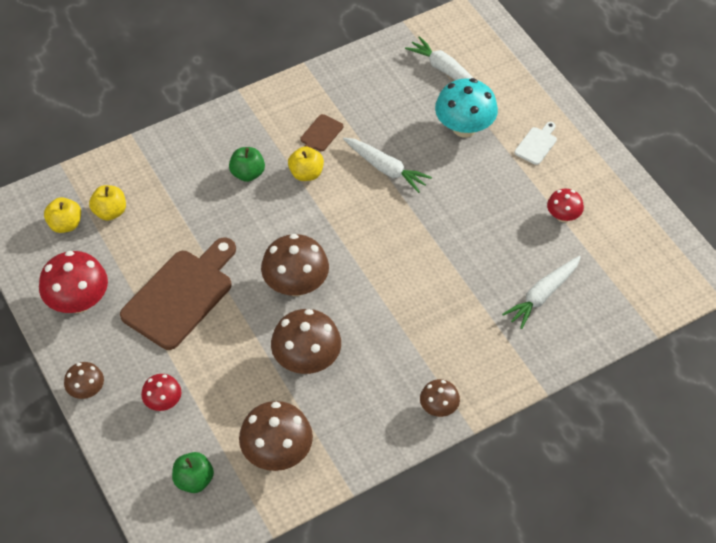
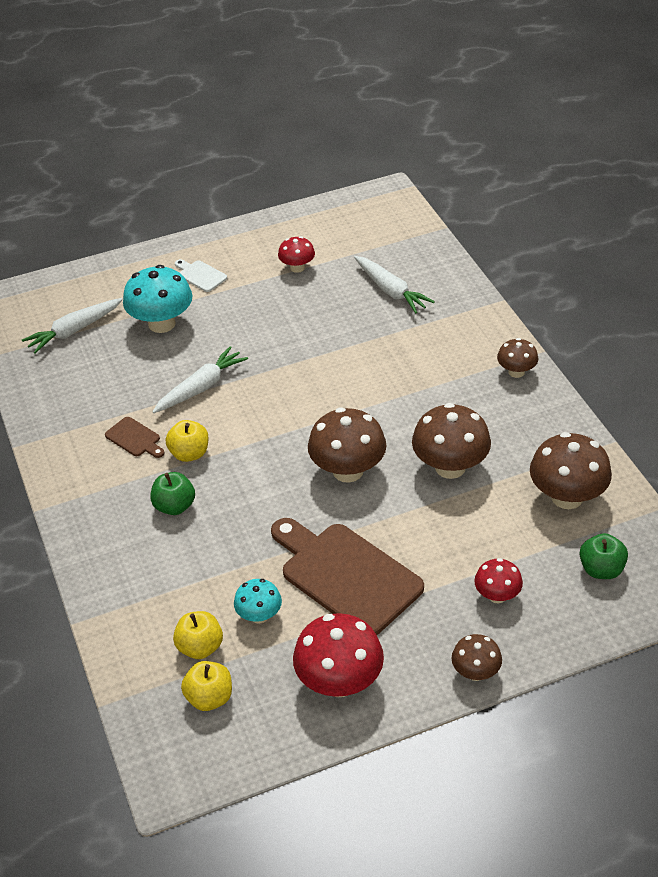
camera: 80 degrees left, 10 degrees down
none -> turquoise mushroom [234,579,282,623]

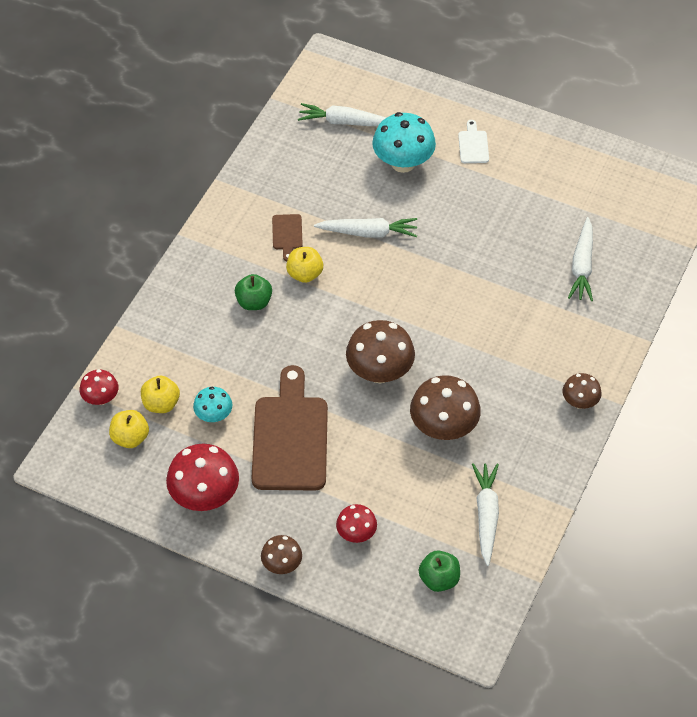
camera: 45 degrees right, 10 degrees up
red mushroom [278,236,315,273] -> red mushroom moved to [80,369,118,405]
brown mushroom [530,432,612,509] -> white carrot [472,463,499,566]

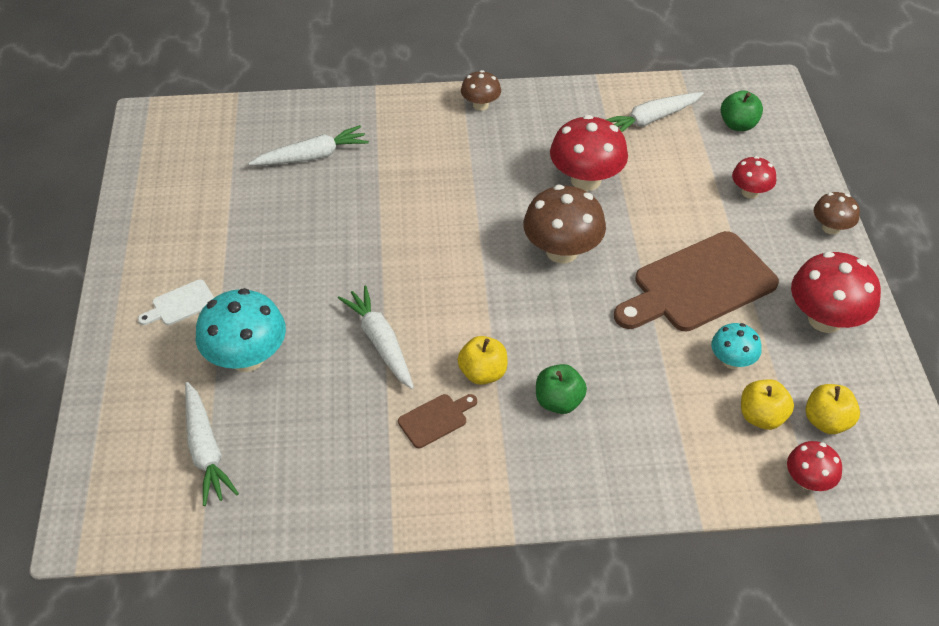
camera: 120 degrees left, 5 degrees down
brown mushroom [410,375,481,440] -> red mushroom [550,115,628,191]

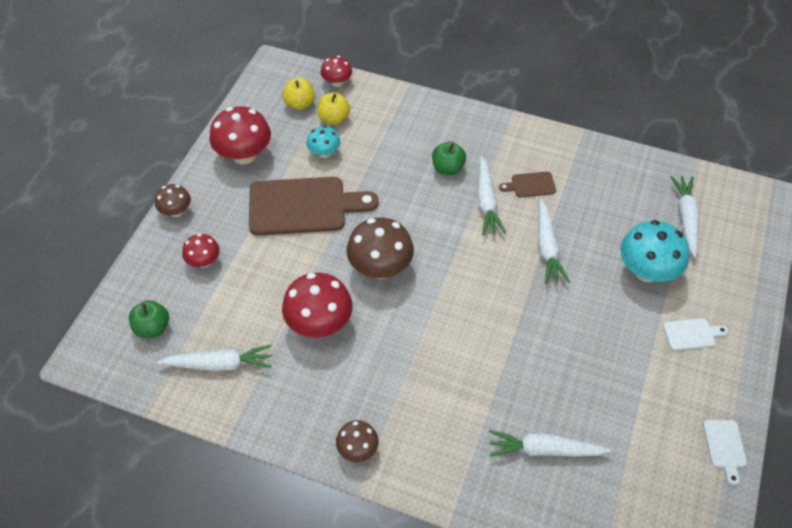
camera: 155 degrees left, 5 degrees up
yellow apple [457,336,507,385] -> white carrot [477,156,506,235]
none -> white cutting board [703,420,747,485]

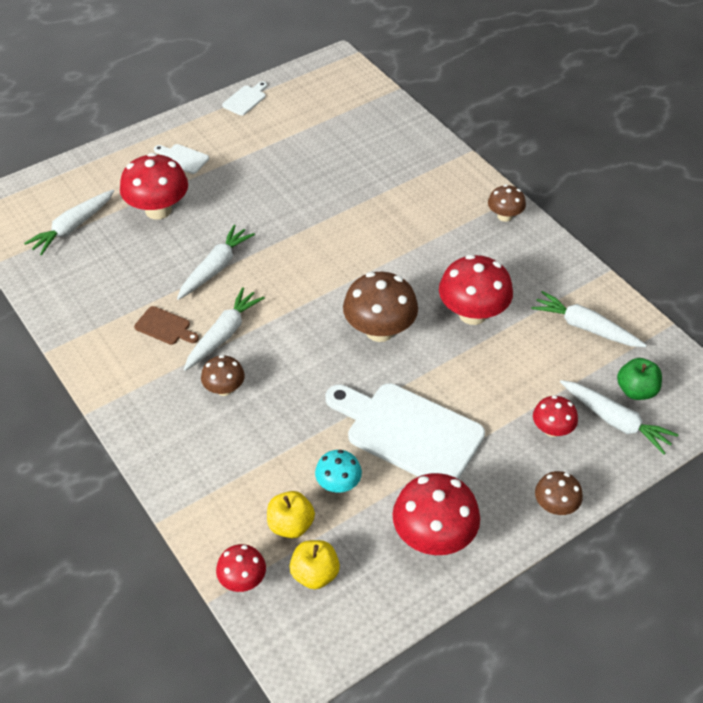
camera: 145 degrees left, 5 degrees down
brown cutting board [249,177,379,235] -> white cutting board [325,383,485,479]
green apple [432,142,466,175] -> brown mushroom [201,355,245,396]
white carrot [489,430,611,457] -> white carrot moved to [560,380,679,455]
turquoise mushroom [620,220,689,282] -> red mushroom [120,153,188,220]

